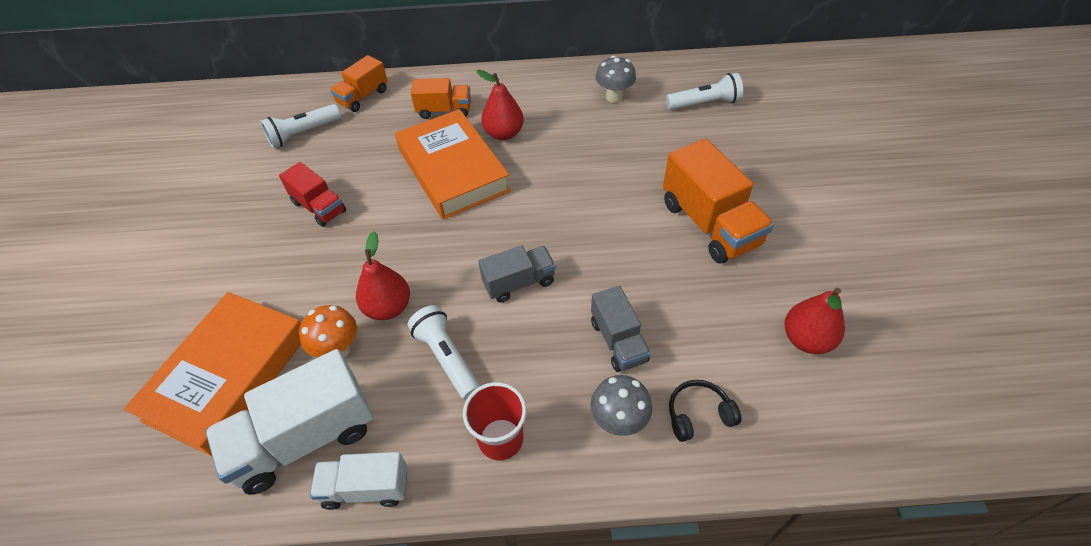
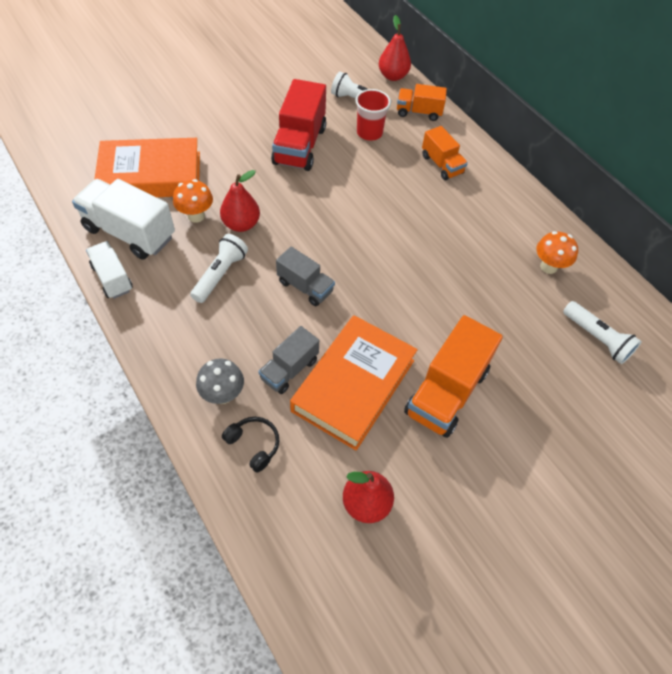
camera: 55 degrees right, 5 degrees up
red truck [279,162,346,227] -> red truck [271,79,326,171], size x1.69
orange book [395,109,511,219] -> orange book moved to [290,315,418,451]
red cup [463,382,527,460] -> red cup moved to [355,89,391,141]
red pear [476,70,524,140] -> red pear moved to [379,15,411,81]
grey mushroom [595,56,636,103] -> orange mushroom [537,231,578,274]

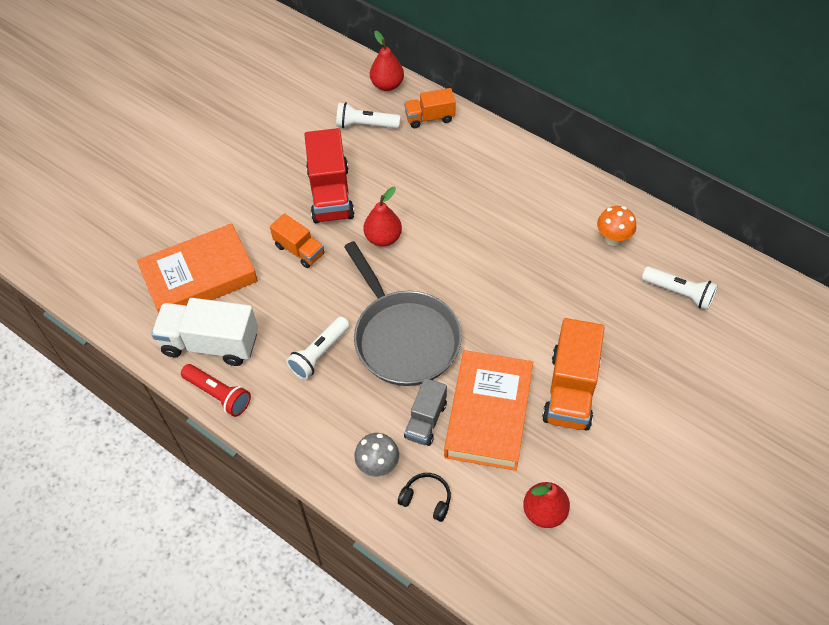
camera: 15 degrees left, 0 degrees up
white truck [86,241,133,299] -> red flashlight [181,364,251,417]
orange mushroom [173,179,213,223] -> none
white flashlight [190,234,248,303] -> white flashlight turned 150 degrees counterclockwise [286,317,350,380]
red pear [220,170,260,232] -> red pear moved to [363,187,402,247]
grey truck [276,247,335,306] -> grey pan [344,241,462,386]
red cup [355,89,391,141] -> none
orange truck [422,126,468,180] -> orange truck moved to [270,213,324,268]

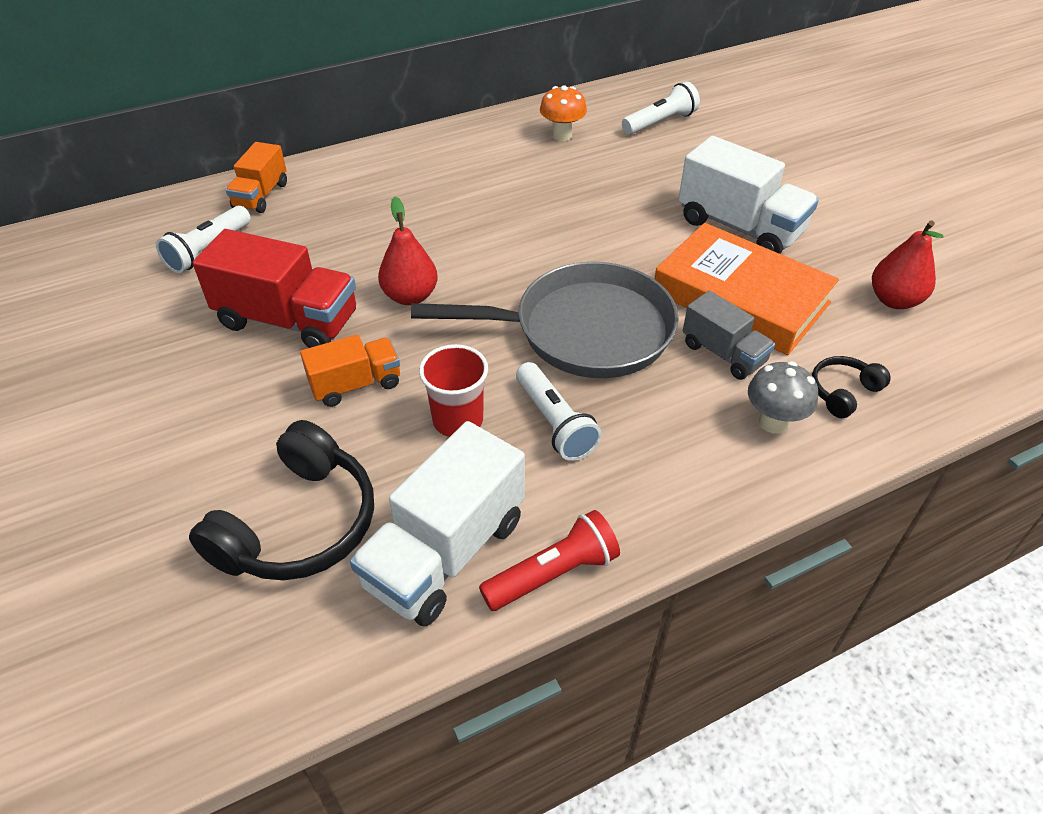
camera: 65 degrees left, 10 degrees down
orange book [137,223,258,313] -> black headphones [189,420,374,580]
red pear [370,30,404,91] -> none
orange truck [542,318,605,430] -> white truck [678,136,819,254]
none -> red cup [419,344,488,437]

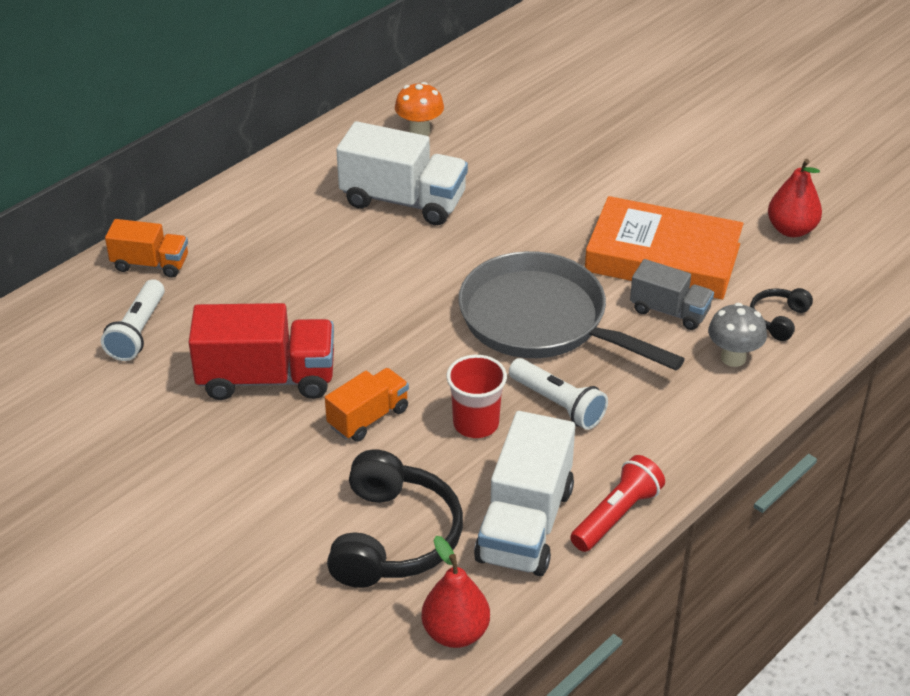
camera: 20 degrees left, 5 degrees down
orange truck [226,142,287,213] -> orange truck turned 75 degrees counterclockwise [105,219,188,278]
red pear [378,197,438,305] -> red pear moved to [422,536,490,648]
grey pan [411,262,679,378] -> grey pan turned 120 degrees counterclockwise [458,251,685,370]
white flashlight [622,81,700,135] -> none
white truck [678,136,819,254] -> white truck moved to [336,121,468,225]

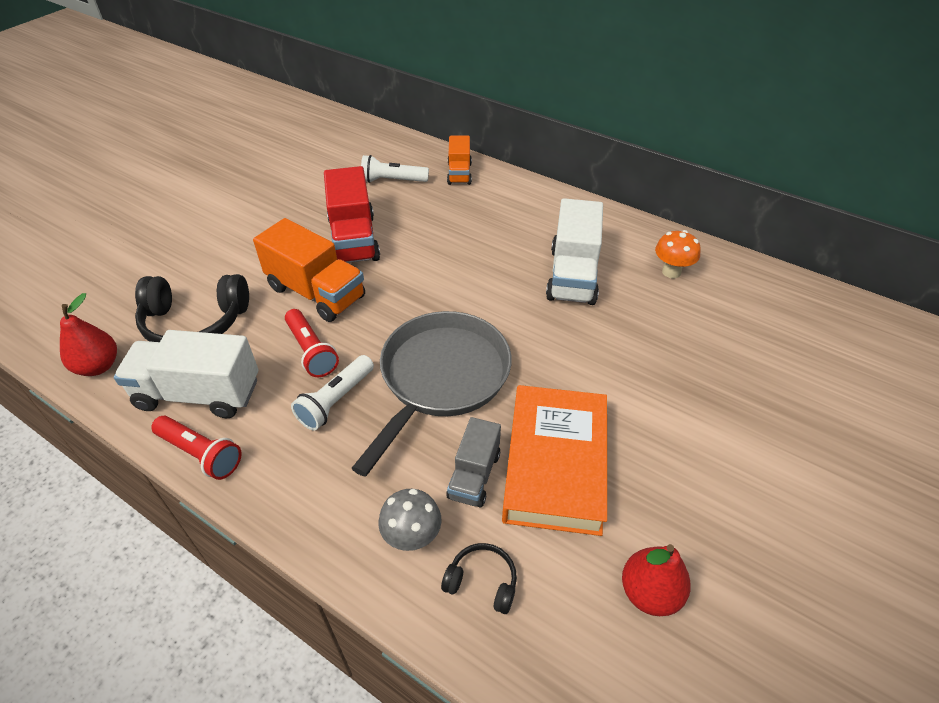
camera: 80 degrees right, 5 degrees up
orange truck [325,368,409,442] -> orange truck [253,218,365,322], size x1.69
red cup [446,355,507,438] -> red flashlight [285,309,339,377]

